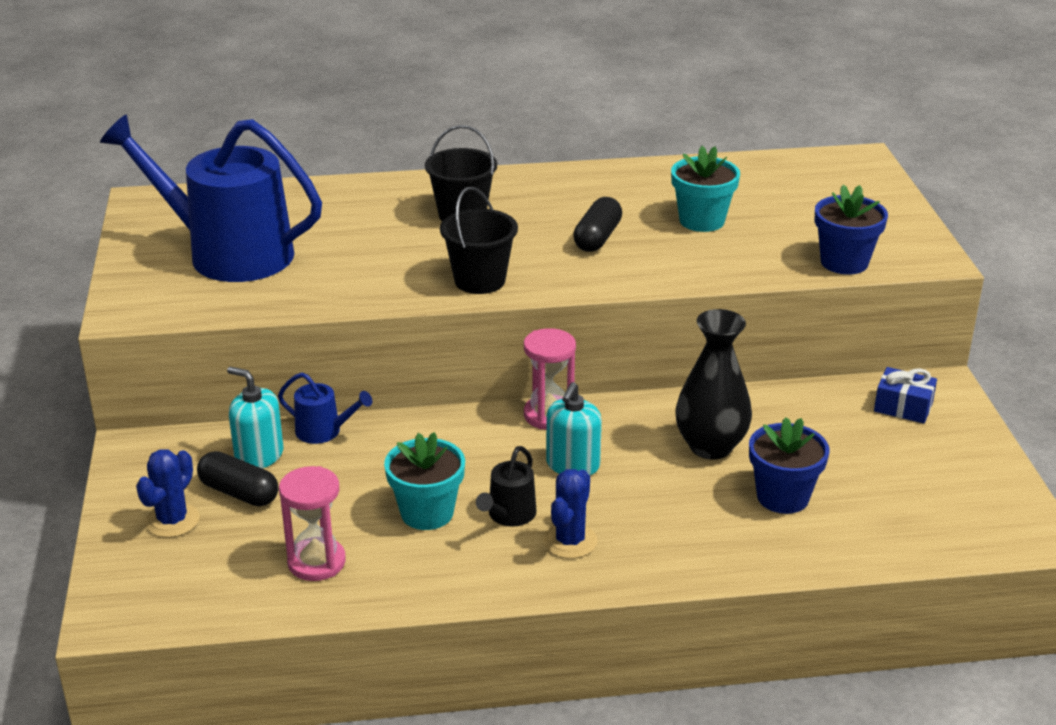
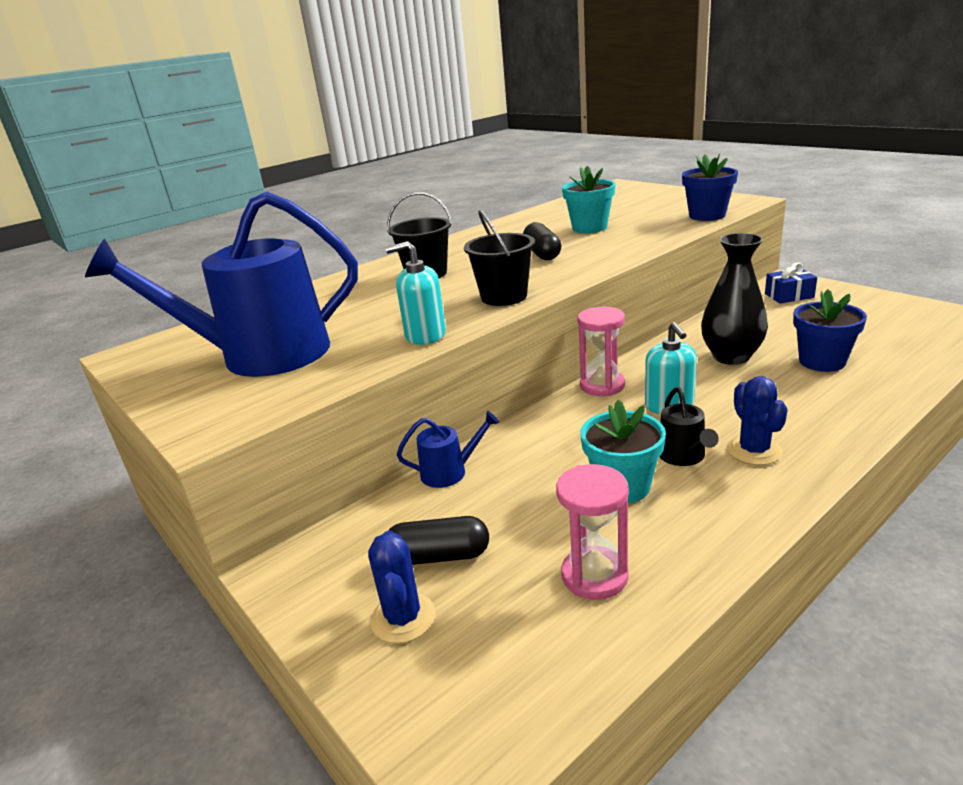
camera: 30 degrees left, 5 degrees down
turquoise soap dispenser [227,367,283,469] -> turquoise soap dispenser moved to [386,241,446,345]

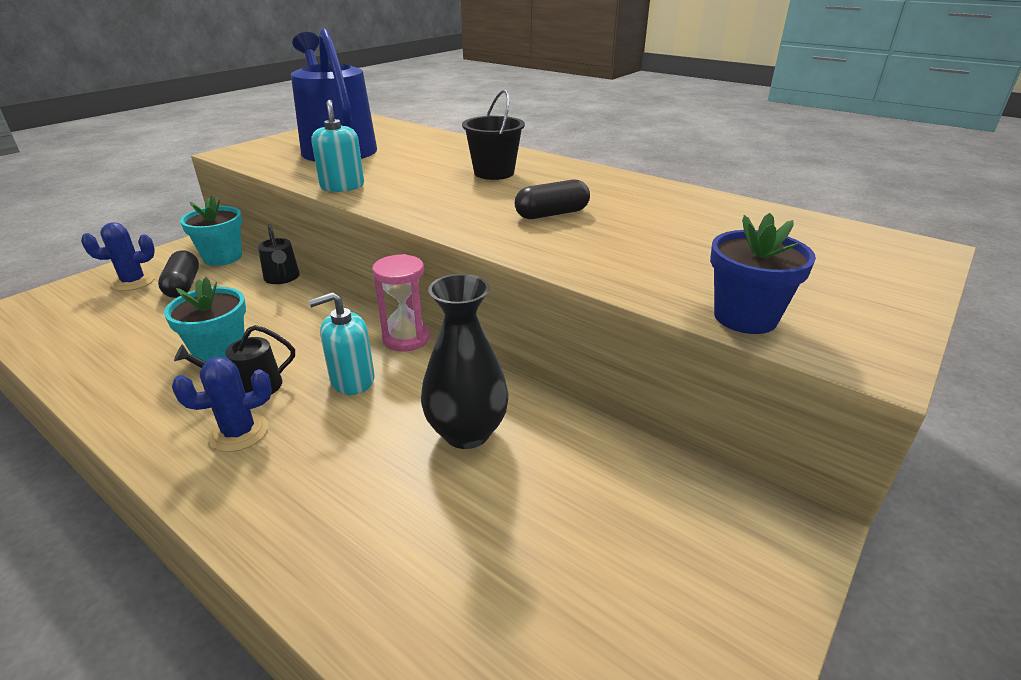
camera: 75 degrees right, 5 degrees up
blue watering can [397,411,499,488] -> black watering can [258,224,300,284]
black bucket [464,210,535,306] -> none
pink hourglass [556,464,629,600] -> none
turquoise flower pot [562,166,616,233] -> turquoise flower pot moved to [180,195,242,266]
blue gift [765,263,817,303] -> none
blue flower pot [793,289,867,372] -> none

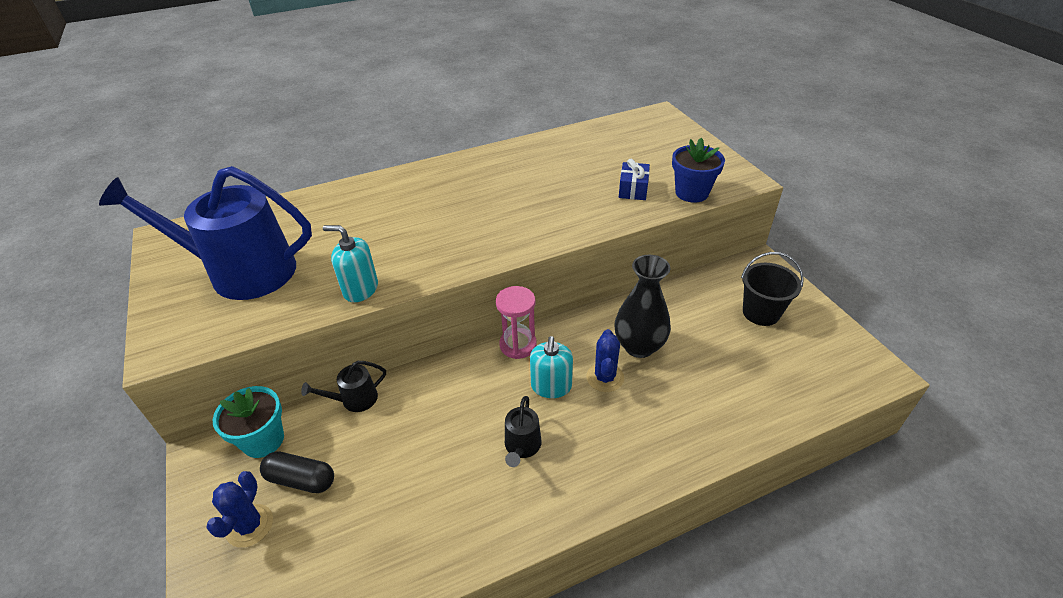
camera: 60 degrees left, 10 degrees up
turquoise flower pot [164,277,246,361] -> none
blue cactus [172,357,272,452] -> blue cactus moved to [586,329,624,392]
black watering can [258,224,300,284] -> black watering can turned 150 degrees clockwise [301,361,386,412]
black bucket [462,90,525,180] -> black bucket moved to [741,252,804,326]
black capsule [515,180,590,219] -> none
none -> blue gift [619,159,650,200]

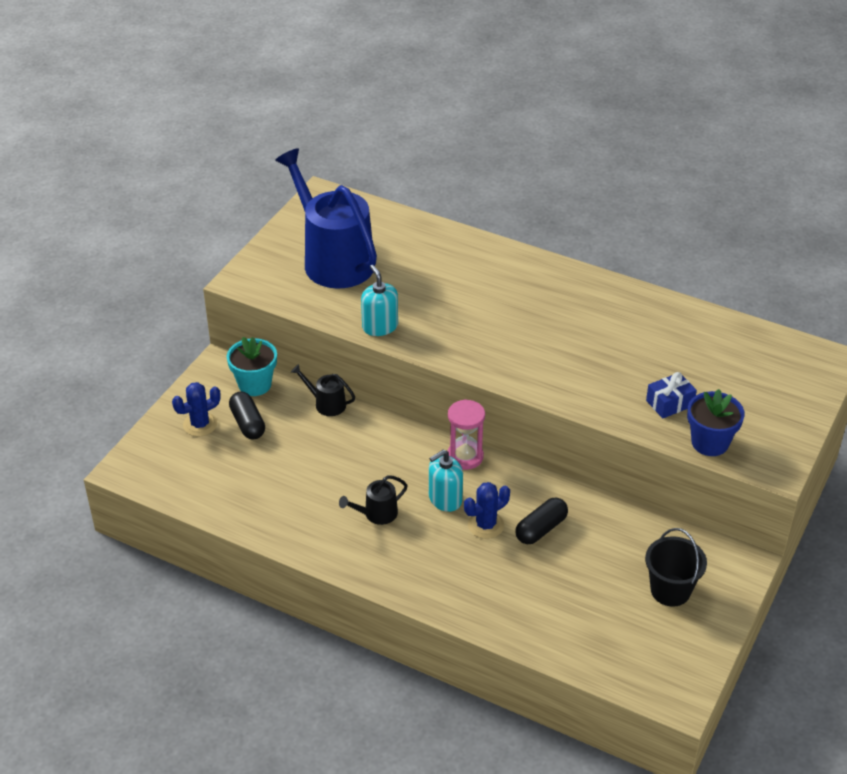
camera: 50 degrees right, 0 degrees up
black vase [615,255,671,358] -> black capsule [515,498,568,545]

